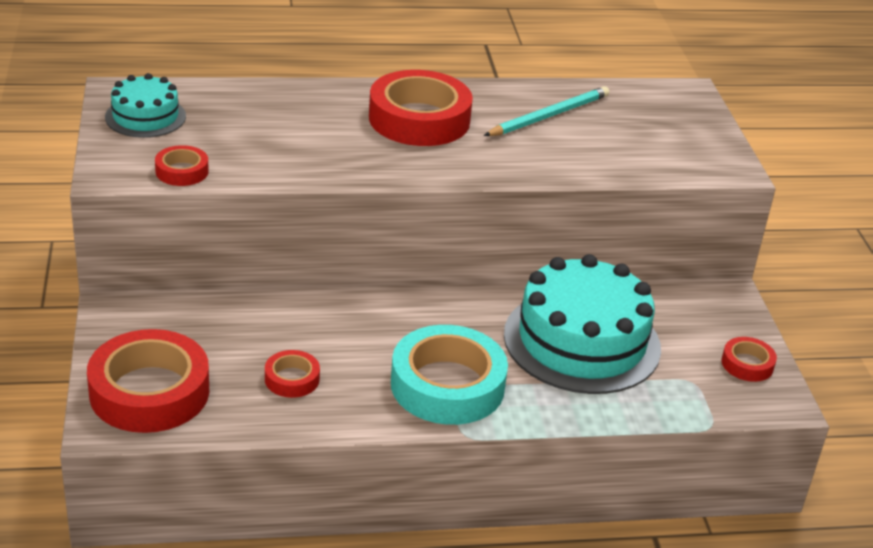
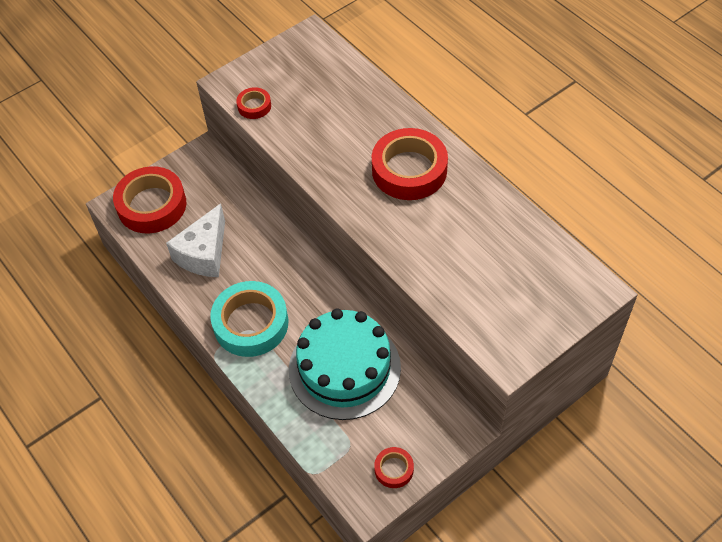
camera: 65 degrees right, 20 degrees up
turquoise cake [105,73,186,138] -> none
red tape [265,350,320,398] -> white cheese [166,203,225,277]
turquoise pencil [484,86,609,136] -> none

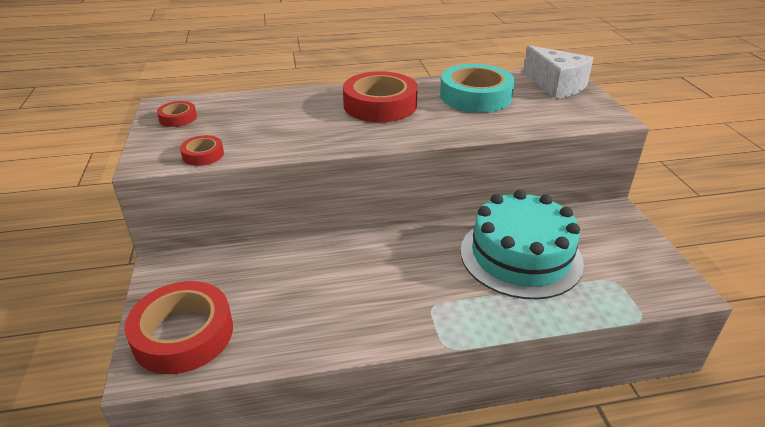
camera: 65 degrees left, 20 degrees down
white cheese [166,203,225,277] -> white cheese moved to [523,45,593,99]
turquoise tape [210,281,288,357] -> turquoise tape moved to [440,64,515,113]
red tape [374,447,414,488] -> red tape moved to [157,101,197,127]

